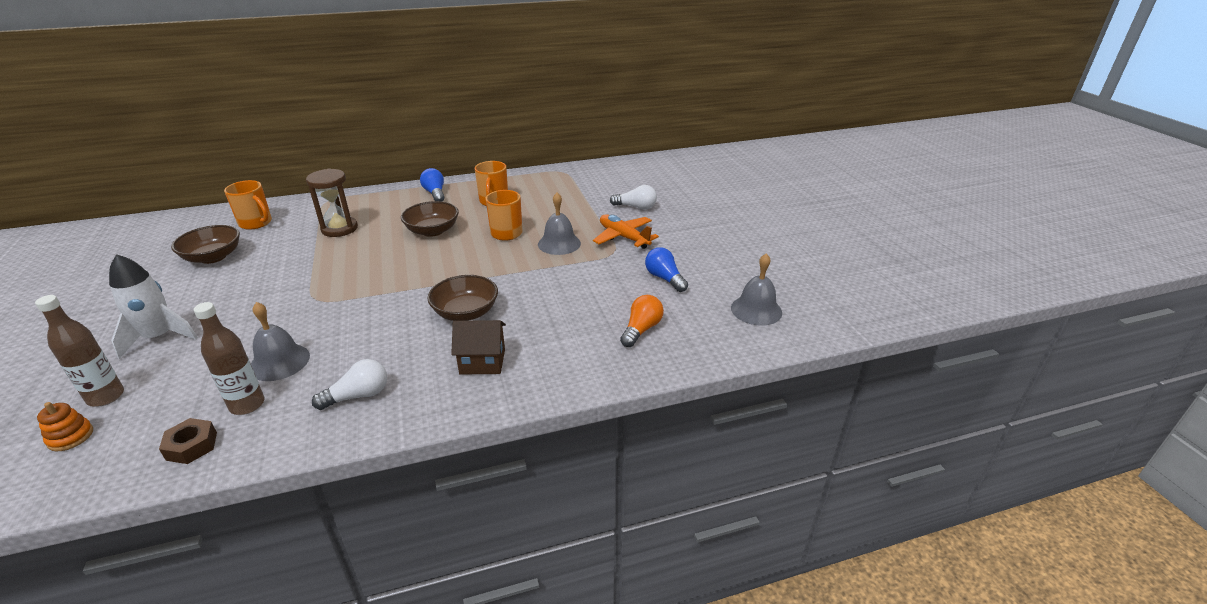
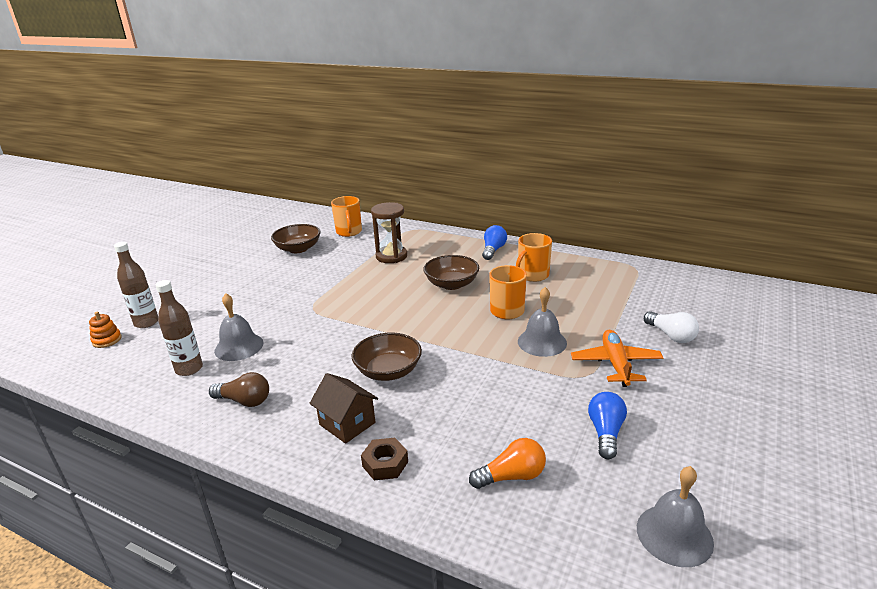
camera: 45 degrees right, 5 degrees down
white rocket [109,254,198,359] -> none
brown nut [159,418,217,464] -> brown nut moved to [361,438,408,481]
white light bulb [312,359,387,410] -> brown light bulb [209,372,269,407]

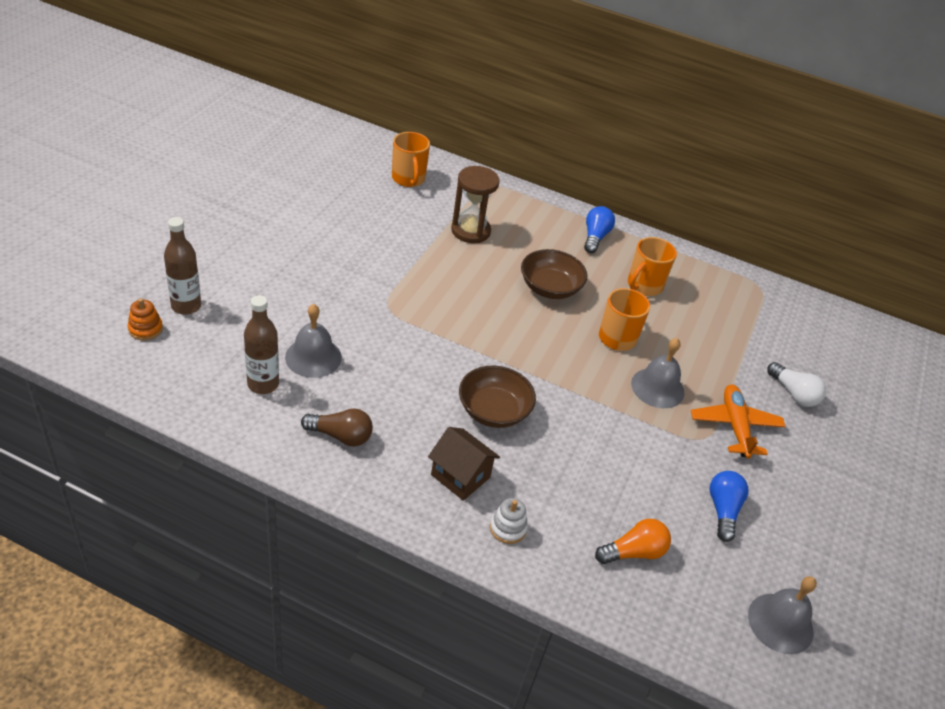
camera: 10 degrees left, 15 degrees up
brown bowl [271,224,321,253] -> none
brown nut [361,438,408,481] -> white stacking toy [490,498,528,544]

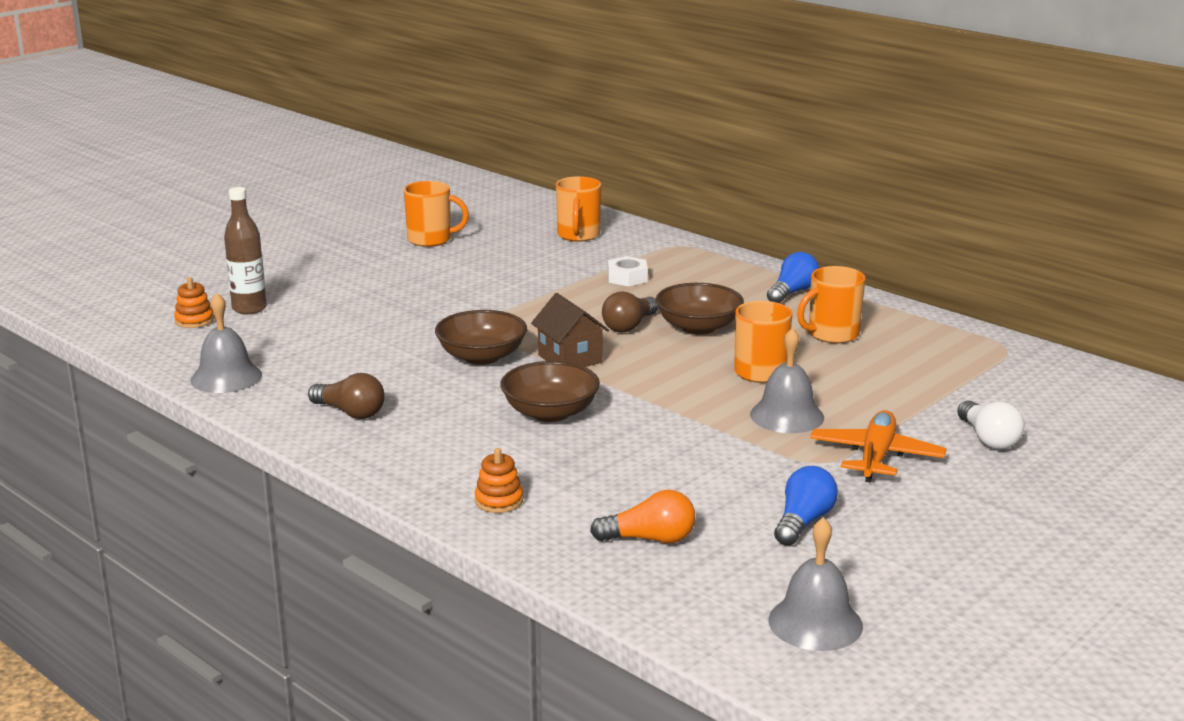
camera: 25 degrees right, 20 degrees down
brown bottle [244,295,279,394] -> none
grey bell [285,304,342,378] -> grey bell moved to [190,293,262,393]
brown house [428,427,500,501] -> brown house moved to [531,293,609,367]
brown hourglass [451,166,500,243] -> white nut [608,256,648,286]
white stacking toy [490,498,528,544] -> orange stacking toy [475,448,523,513]
none -> orange mug [404,181,469,247]
none -> brown bowl [435,310,527,365]
none -> brown light bulb [602,291,659,333]

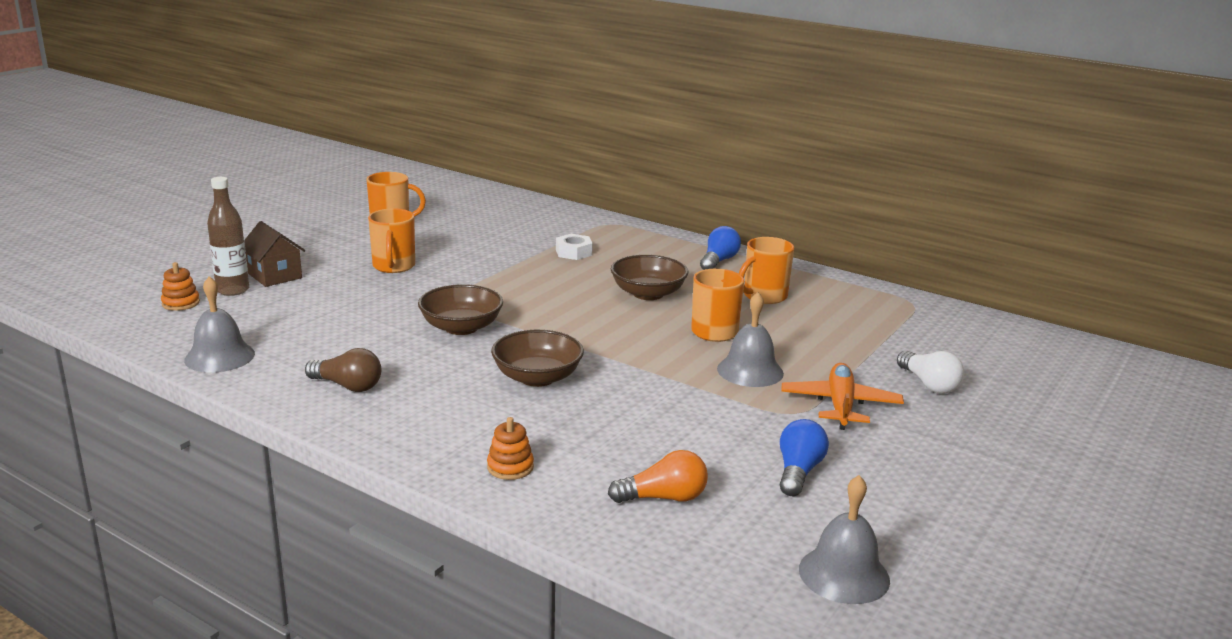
camera: 10 degrees left, 0 degrees up
brown house [531,293,609,367] -> brown house moved to [244,221,305,287]
orange mug [556,176,601,242] -> orange mug moved to [368,208,415,273]
brown light bulb [602,291,659,333] -> none

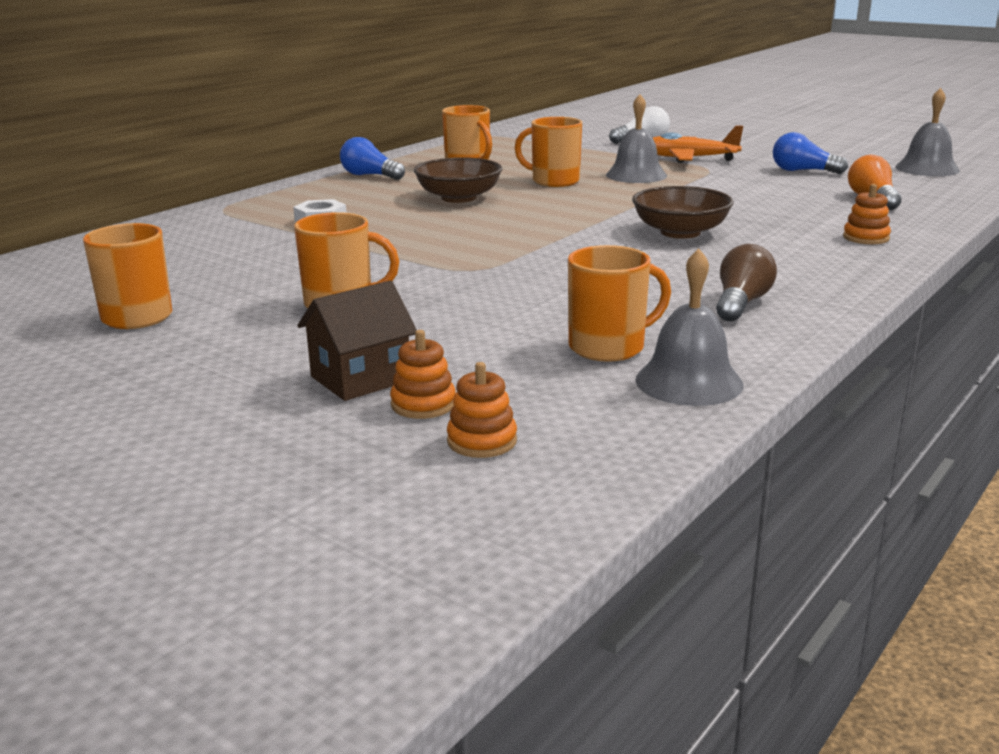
camera: 85 degrees left, 0 degrees up
brown bottle [207,177,249,296] -> orange stacking toy [390,330,456,419]
brown bowl [418,284,503,335] -> none
none -> orange mug [568,245,671,362]

